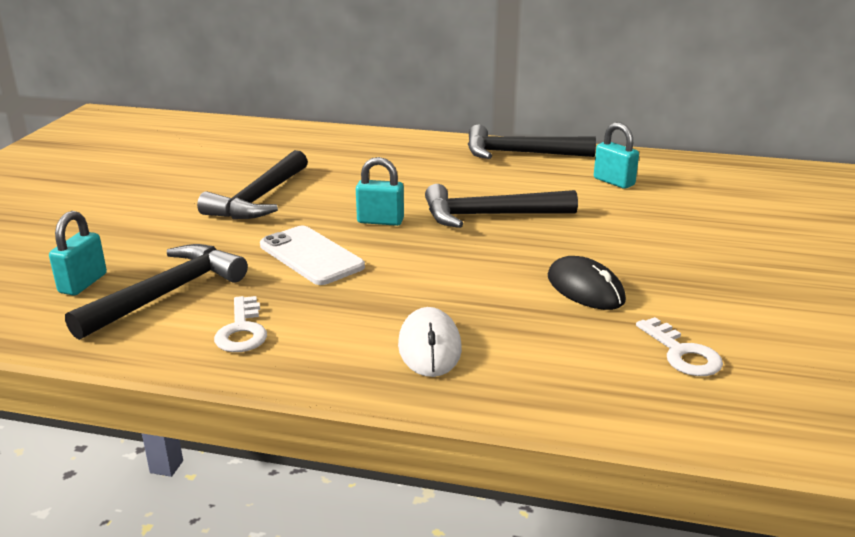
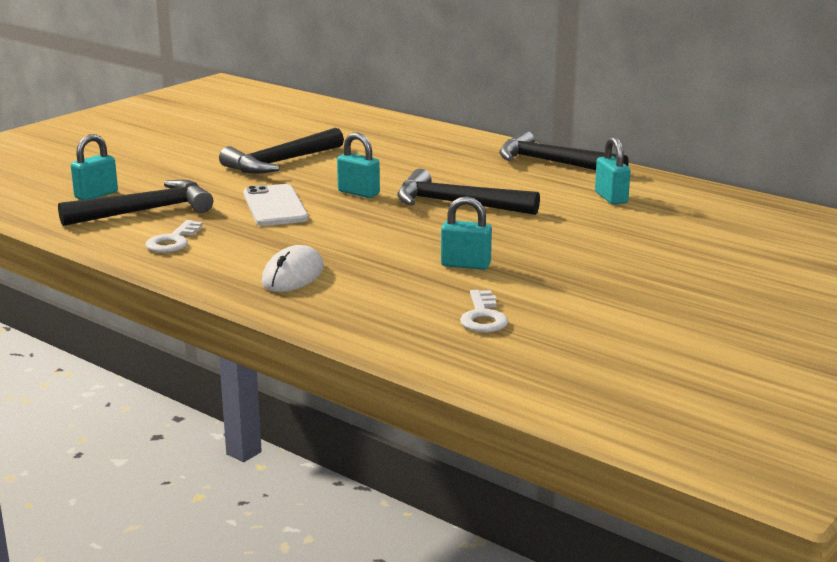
camera: 25 degrees right, 5 degrees down
black mouse [548,256,626,310] -> turquoise padlock [441,196,492,270]

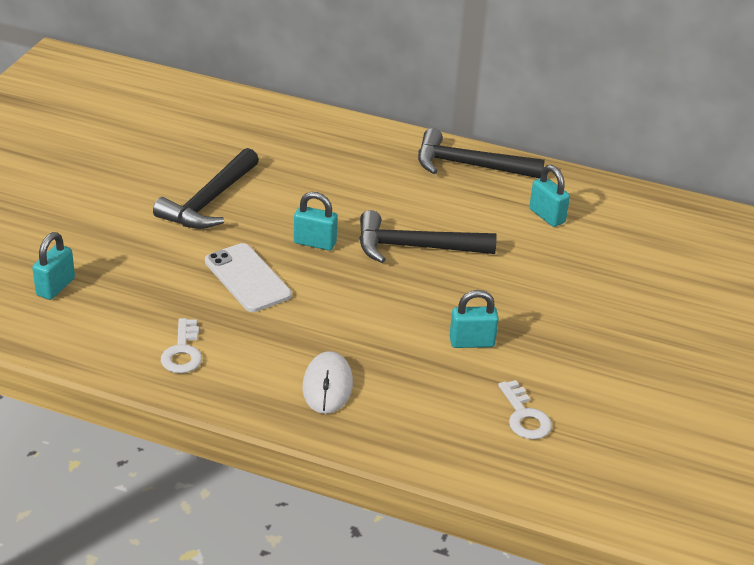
camera: 20 degrees left, 15 degrees up
black hammer [58,180,213,226] -> none

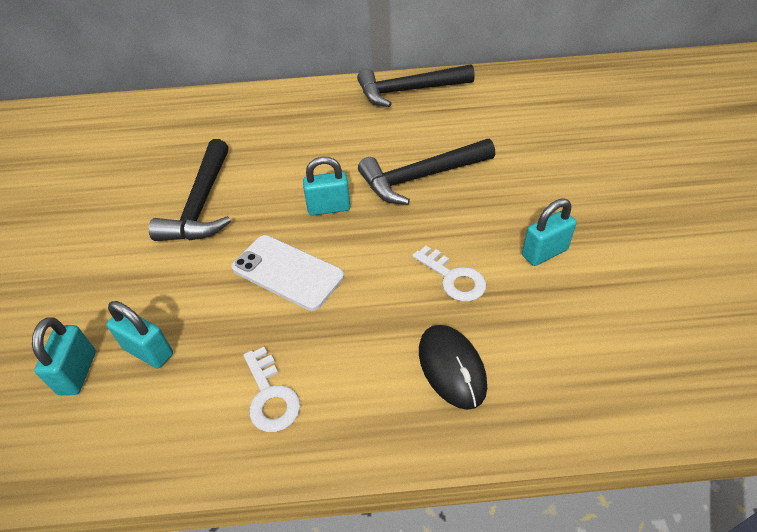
camera: 20 degrees left, 10 degrees up
white mouse [302,351,353,414] -> black mouse [419,325,487,410]
white key [498,380,552,439] -> white key moved to [413,246,486,302]
turquoise padlock [529,165,570,227] -> turquoise padlock moved to [106,301,173,369]

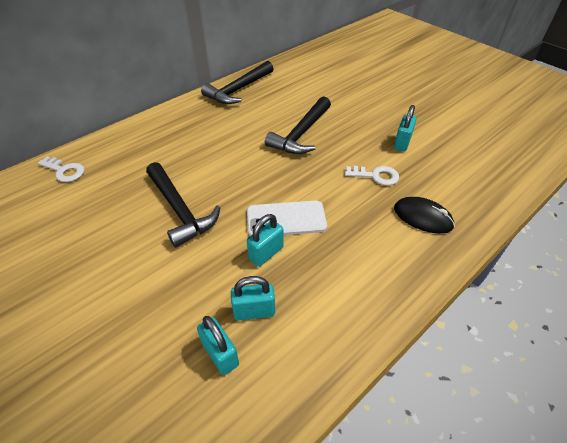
camera: 40 degrees left, 0 degrees up
white key [244,347,300,432] -> white key moved to [38,156,84,182]
turquoise padlock [303,157,350,216] -> turquoise padlock moved to [247,214,283,267]

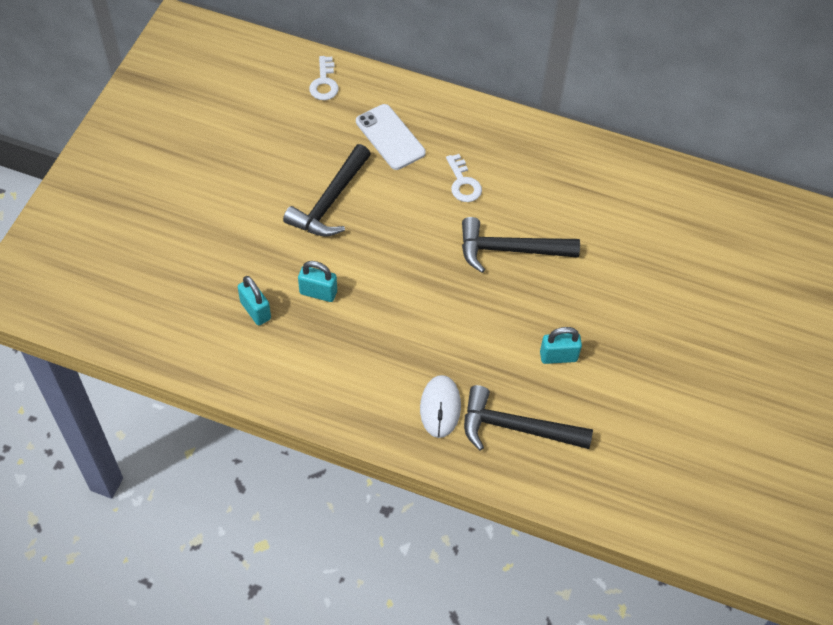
camera: 60 degrees right, 10 degrees up
turquoise padlock [197,316,239,375] -> none
black hammer [201,61,274,104] -> black hammer moved to [464,385,593,450]
white phone [247,200,327,236] -> white phone moved to [356,104,426,170]
white key [345,166,399,185] -> white key moved to [446,154,482,202]
black mouse [394,197,455,234] -> white mouse [420,375,461,438]

